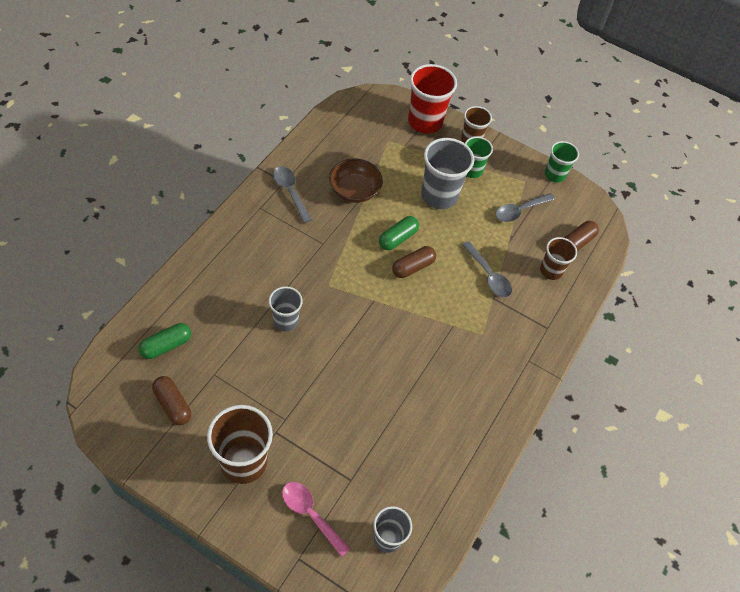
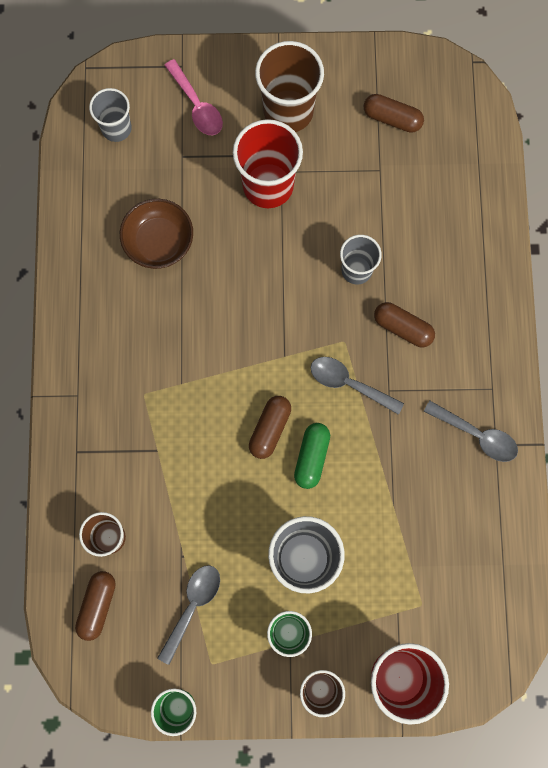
camera: 155 degrees right, 20 degrees up
green capsule [139,323,191,359] -> none
pink spoon [282,482,350,557] -> pink spoon turned 45 degrees clockwise [164,59,223,135]
brown bowl [329,159,383,203] -> brown bowl moved to [120,199,193,269]
grey spoon [462,241,512,297] -> grey spoon moved to [310,357,404,415]
none -> red cup [233,119,303,208]
none -> brown capsule [374,302,435,347]

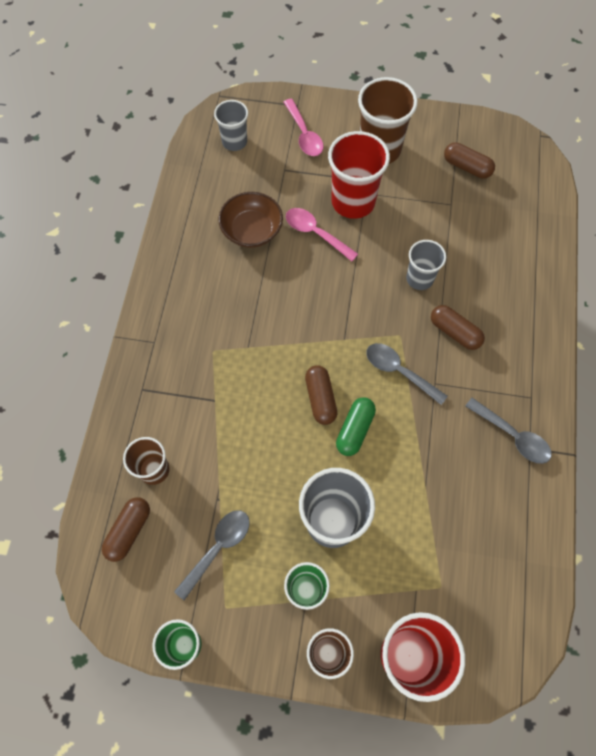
camera: 10 degrees right, 10 degrees down
brown capsule [249,396,291,459] -> brown capsule turned 45 degrees counterclockwise [305,365,337,425]
none -> pink spoon [286,208,358,261]

